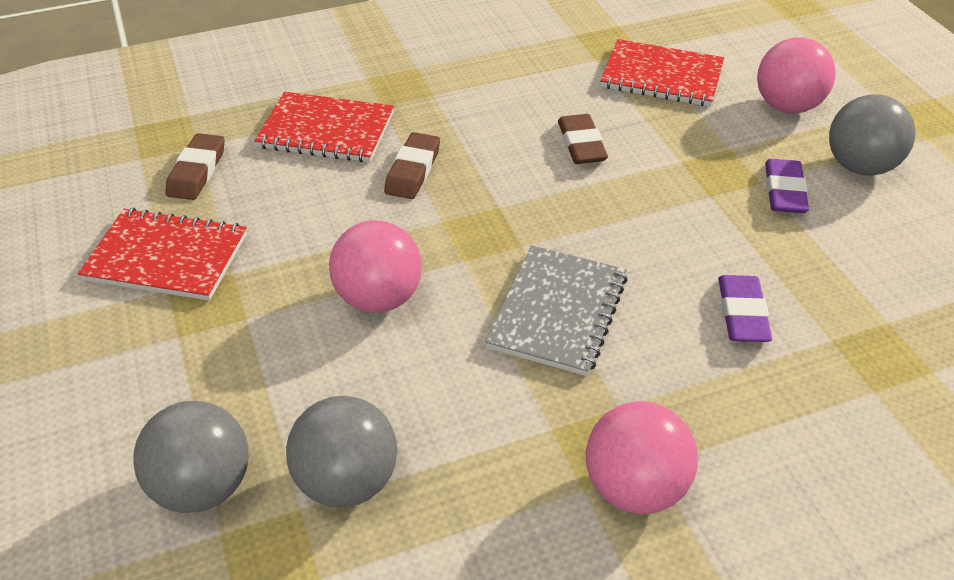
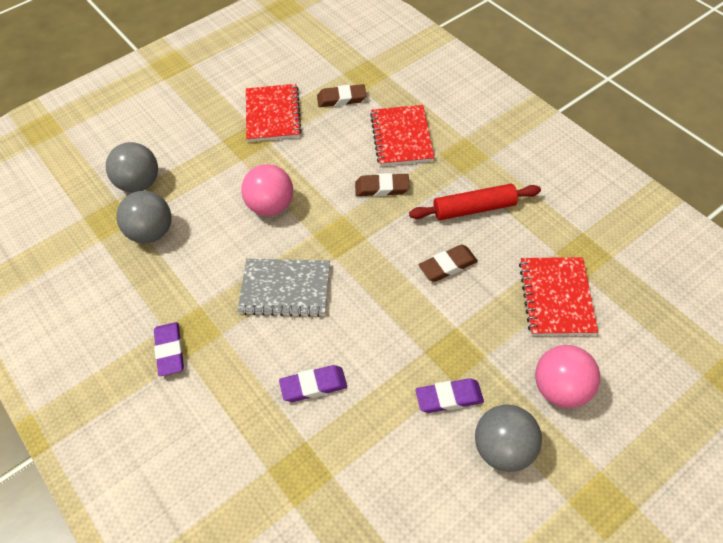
camera: 75 degrees right, 10 degrees up
pink ball [586,401,698,514] -> purple eraser [154,322,184,376]
none -> red rolling pin [409,184,541,220]

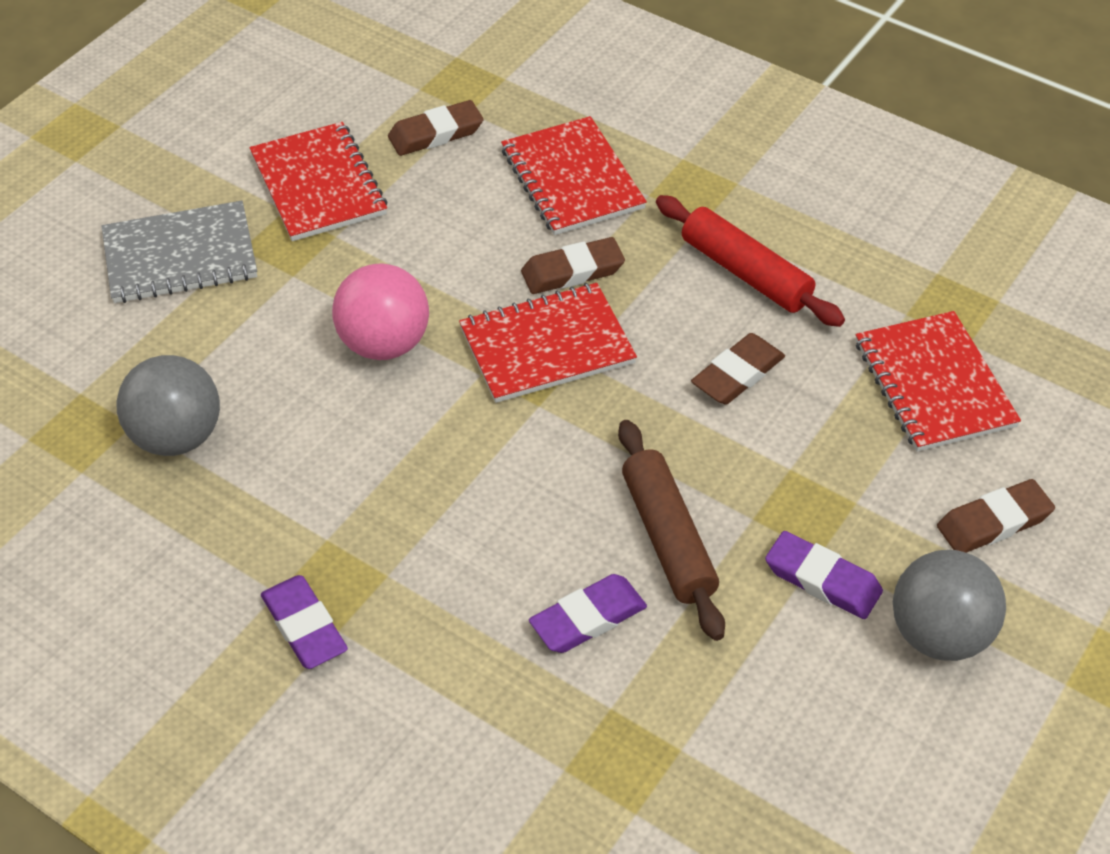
camera: 20 degrees left, 5 degrees down
grey ball [106,142,158,193] -> none
grey notebook [237,259,330,317] -> grey notebook moved to [101,201,257,303]
red rolling pin [409,184,541,220] -> red rolling pin turned 75 degrees clockwise [656,195,845,327]
purple eraser [415,378,484,413] -> purple eraser turned 60 degrees clockwise [765,531,883,619]
pink ball [535,345,600,408] -> brown eraser [937,479,1055,553]
none -> red notebook [459,283,637,403]
none -> brown rolling pin [618,420,725,641]

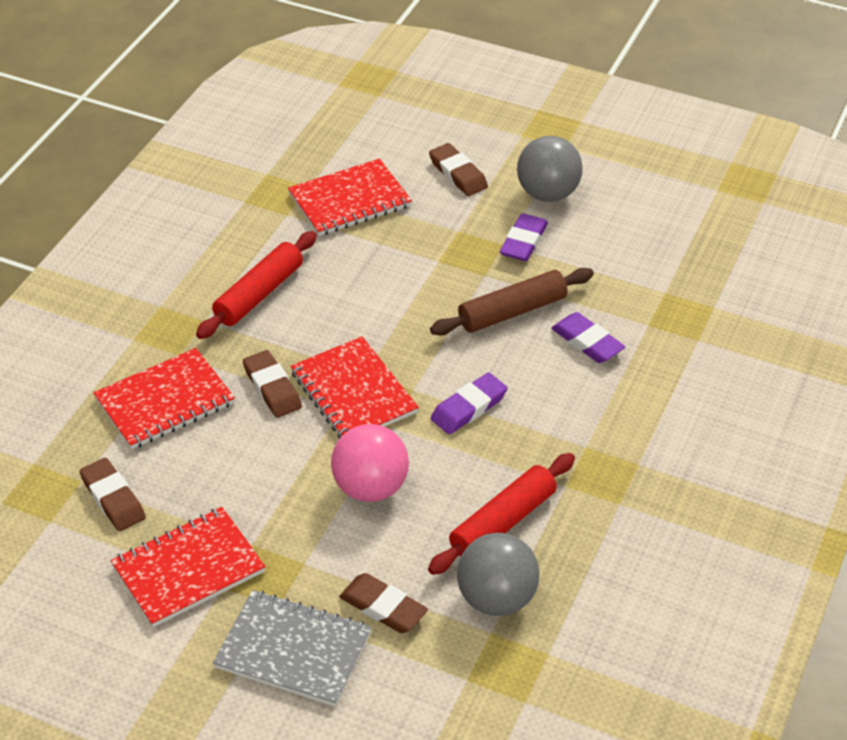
camera: 100 degrees left, 5 degrees down
grey notebook [101,201,257,303] -> grey notebook turned 45 degrees counterclockwise [213,590,372,707]
purple eraser [261,575,348,669] -> purple eraser moved to [431,372,508,434]
brown eraser [691,333,785,405] -> brown eraser moved to [339,573,428,633]
none -> red rolling pin [428,453,575,575]

